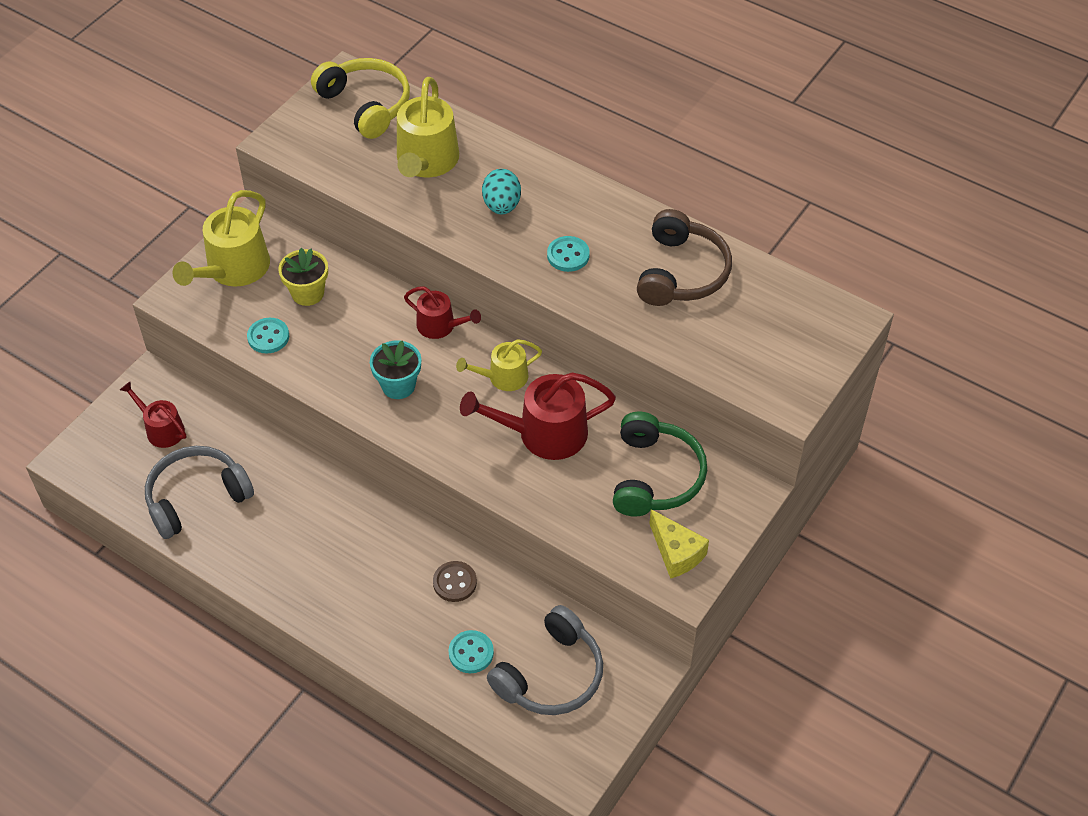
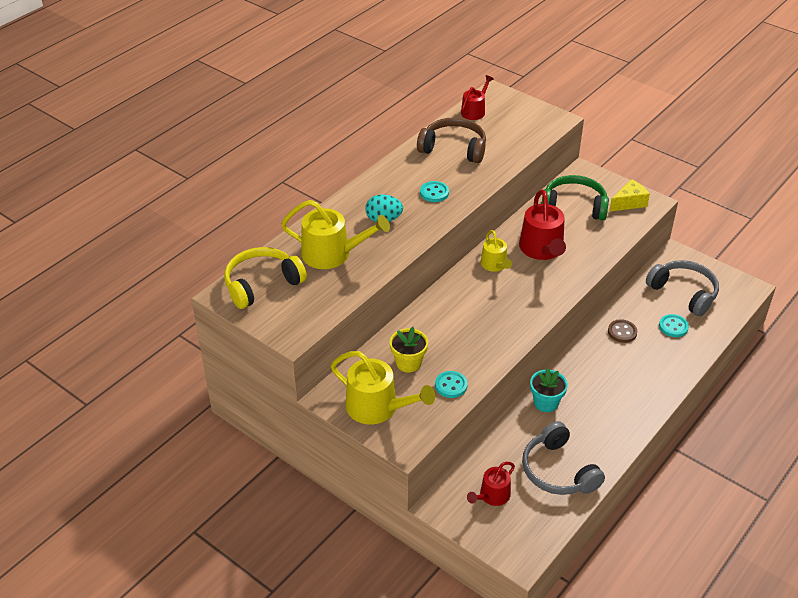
camera: 85 degrees left, 10 degrees down
turquoise flower pot [370,341,421,399] -> turquoise flower pot moved to [530,368,568,412]
red watering can [404,286,481,339] -> red watering can moved to [461,75,494,120]

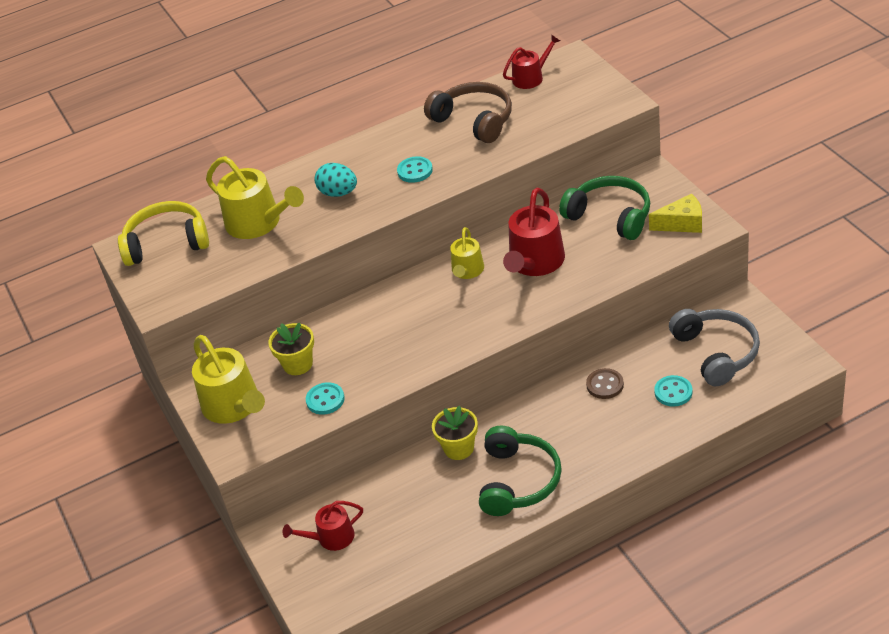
camera: 30 degrees right, 0 degrees up
grey headphones [522,421,605,495] -> none
turquoise flower pot [530,368,568,412] -> yellow flower pot [432,406,478,460]
none -> green headphones [479,426,562,516]

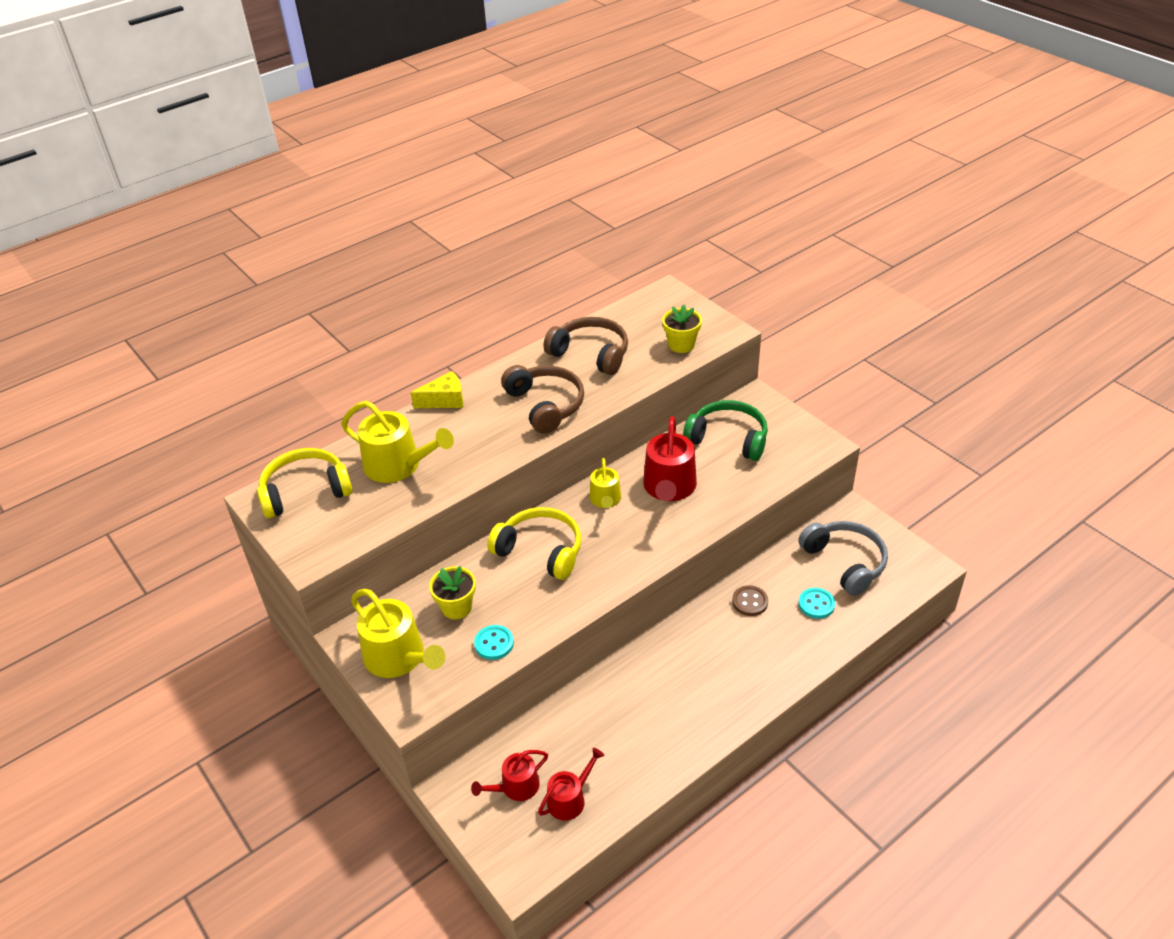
camera: 15 degrees left, 0 degrees up
turquoise egg [315,163,357,197] -> none
turquoise button [397,156,433,183] -> brown headphones [501,365,584,434]
yellow flower pot [432,406,478,460] -> yellow flower pot moved to [662,305,702,353]
green headphones [479,426,562,516] -> none
red watering can [503,35,560,89] -> red watering can moved to [538,748,604,820]
yellow cheese [649,194,702,233] -> yellow cheese moved to [410,371,464,408]
none -> yellow headphones [487,507,581,580]

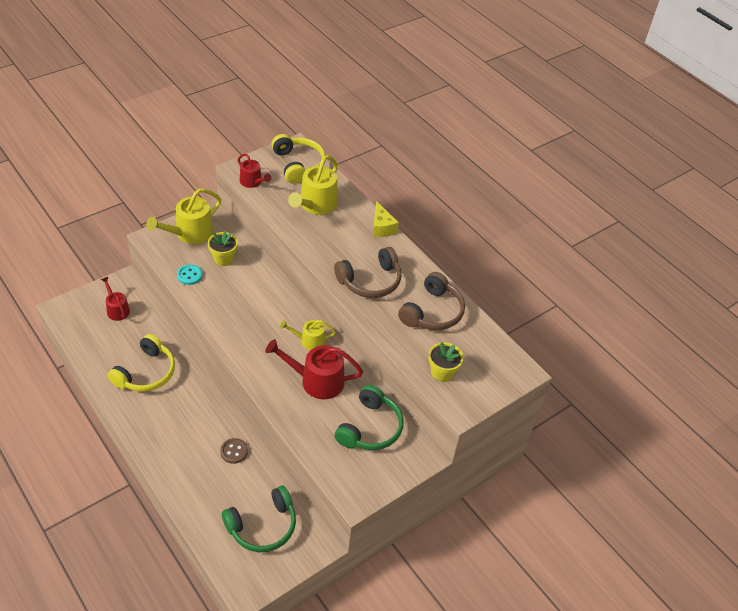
camera: 85 degrees right, 5 degrees up
yellow headphones [487,507,581,580] -> yellow headphones moved to [108,334,175,392]
red watering can [538,748,604,820] -> red watering can moved to [238,154,271,188]
grey headphones [798,521,888,596] -> green headphones [222,486,296,552]
turquoise button [798,588,835,619] -> none

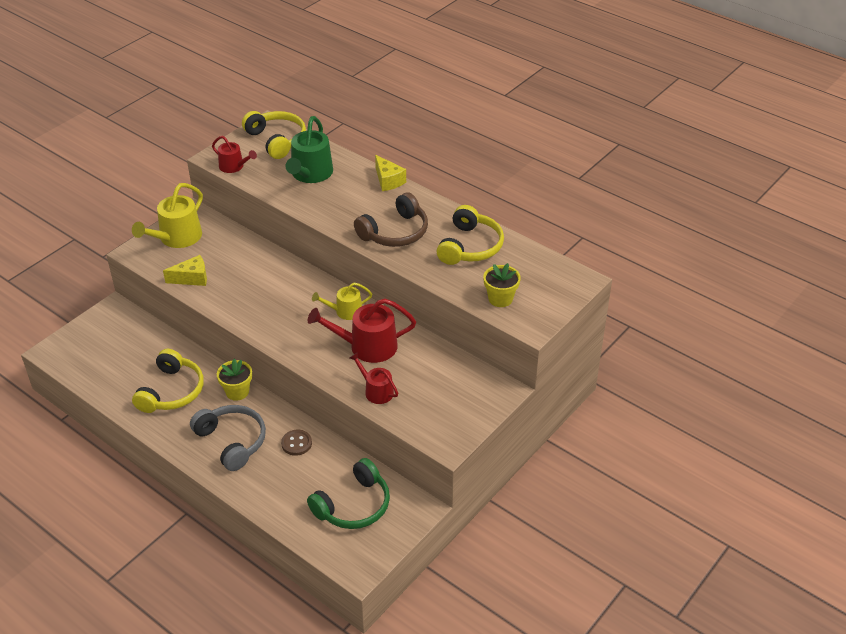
camera: 10 degrees left, 5 degrees down
red watering can [101,277,130,321] -> red watering can moved to [350,352,398,404]
turquoise button [177,264,203,285] -> yellow cheese [163,255,207,286]
yellow flower pot [208,231,238,266] -> yellow flower pot moved to [217,359,252,401]
yellow watering can [288,155,338,215] -> green watering can [286,116,333,183]
green headphones [335,385,404,450] -> none
brown headphones [398,272,465,330] -> yellow headphones [437,205,504,265]
none -> grey headphones [190,405,266,471]

